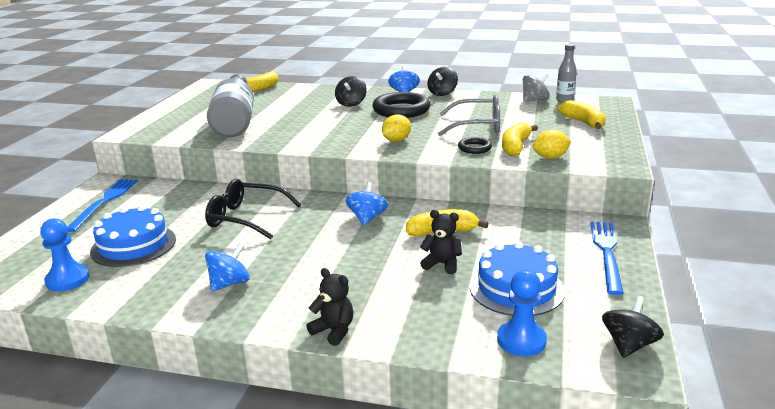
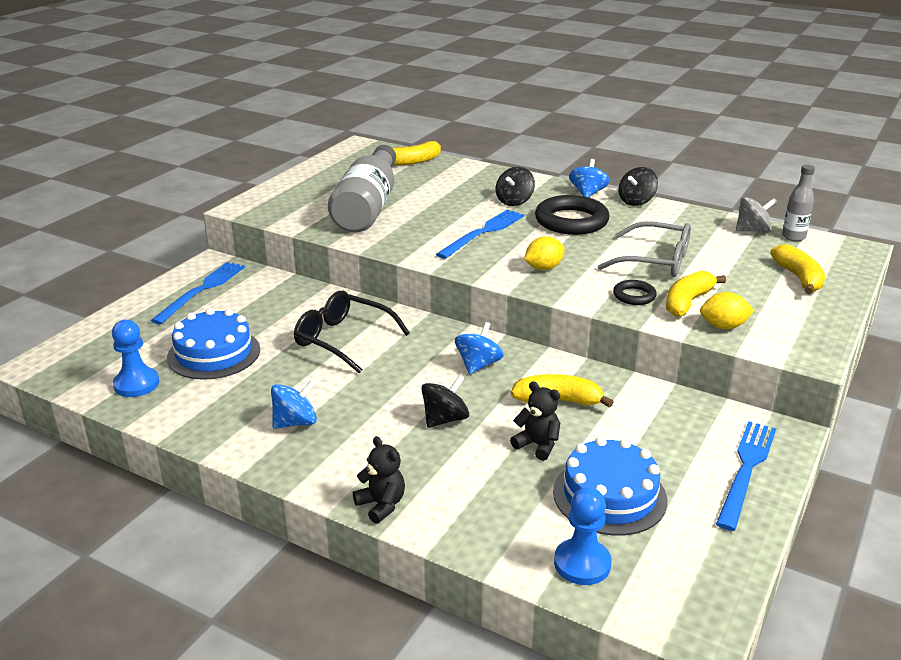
camera: 15 degrees right, 5 degrees up
black spinning top [602,296,664,358] -> black spinning top moved to [421,375,469,428]
none -> blue fork [436,209,524,259]

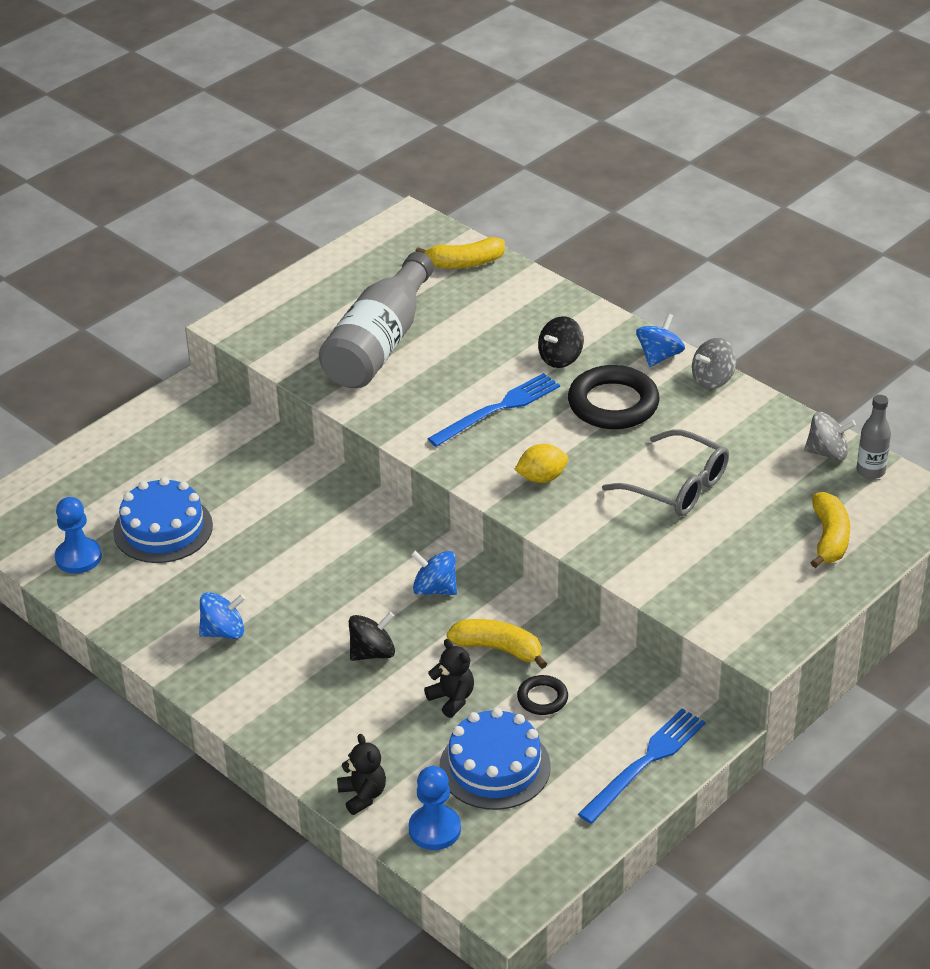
camera: 15 degrees right, 10 degrees up
blue fork [151,262,245,324] -> none
black glasses [294,291,410,374] -> none
black teddy bear [353,436,405,524] -> black teddy bear moved to [337,734,386,815]
blue spinning top [455,322,504,375] -> blue spinning top turned 105 degrees counterclockwise [411,550,457,595]
black ring [613,280,657,305] -> black ring moved to [517,675,568,715]
black spinning top [618,167,658,206] -> grey spinning top [692,338,737,389]
yellow banana [666,270,726,317] -> none
yellow lemon [700,292,754,330] -> none

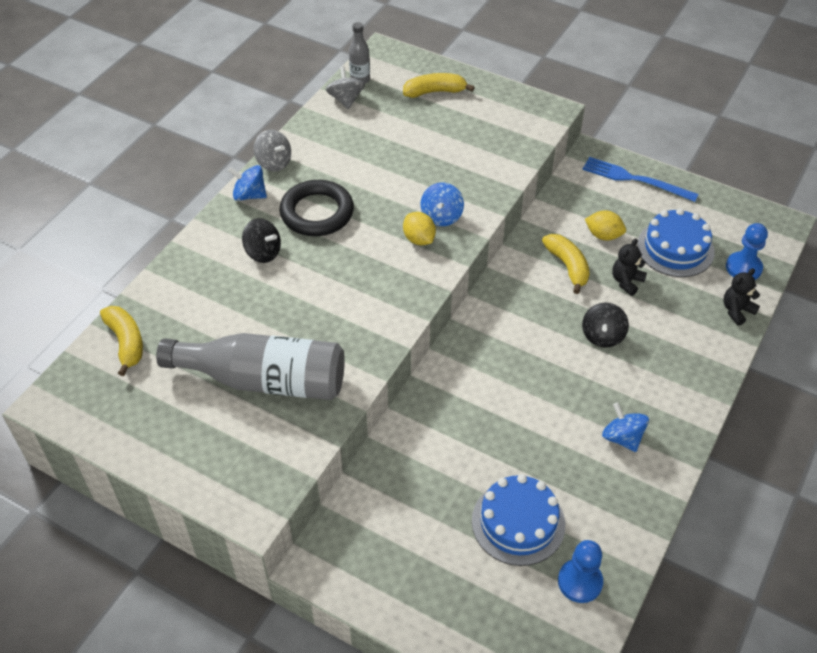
camera: 105 degrees left, 10 degrees up
black spinning top [349,612,395,661] -> black spinning top turned 120 degrees counterclockwise [582,302,629,348]
blue spinning top [411,550,457,595] -> blue spinning top moved to [421,183,464,226]
blue fork [427,373,560,447] -> none
yellow banana [447,619,547,669] -> yellow banana turned 150 degrees clockwise [542,234,590,294]
black ring [517,675,568,715] -> yellow lemon [585,211,626,240]
grey glasses [602,430,729,516] -> none

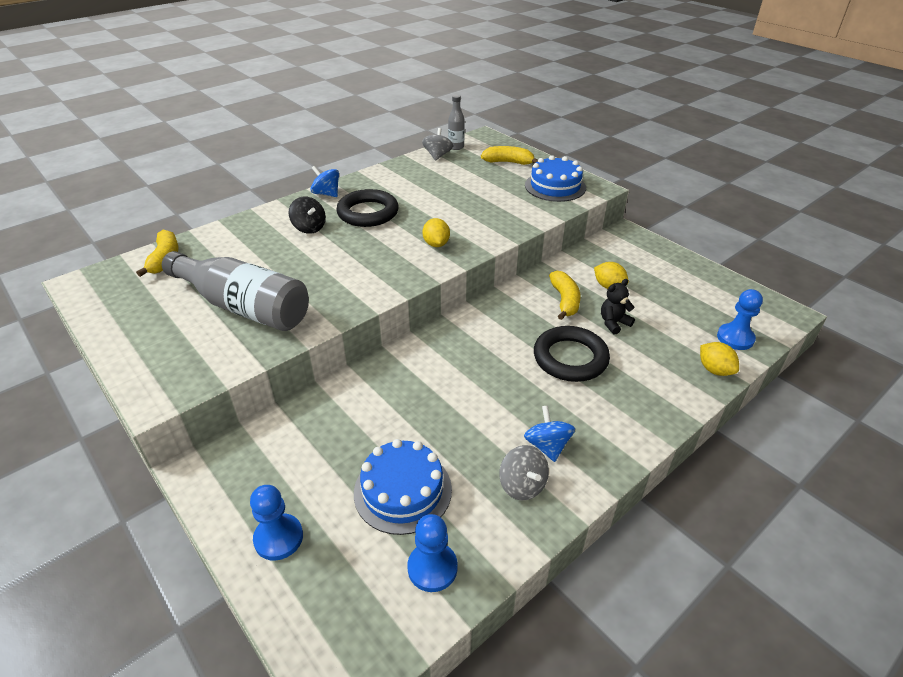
camera: 20 degrees right, 10 degrees down
grey spinning top [254,130,291,172] -> grey spinning top moved to [499,445,549,501]
blue spinning top [421,183,464,226] -> none
blue fork [582,157,699,202] -> none
black spinning top [582,302,629,348] -> black ring [534,326,610,382]
blue cake [637,208,715,277] -> blue cake moved to [525,155,586,202]
black teddy bear [723,268,760,326] -> yellow lemon [700,342,739,376]
none -> blue pawn [250,485,303,561]

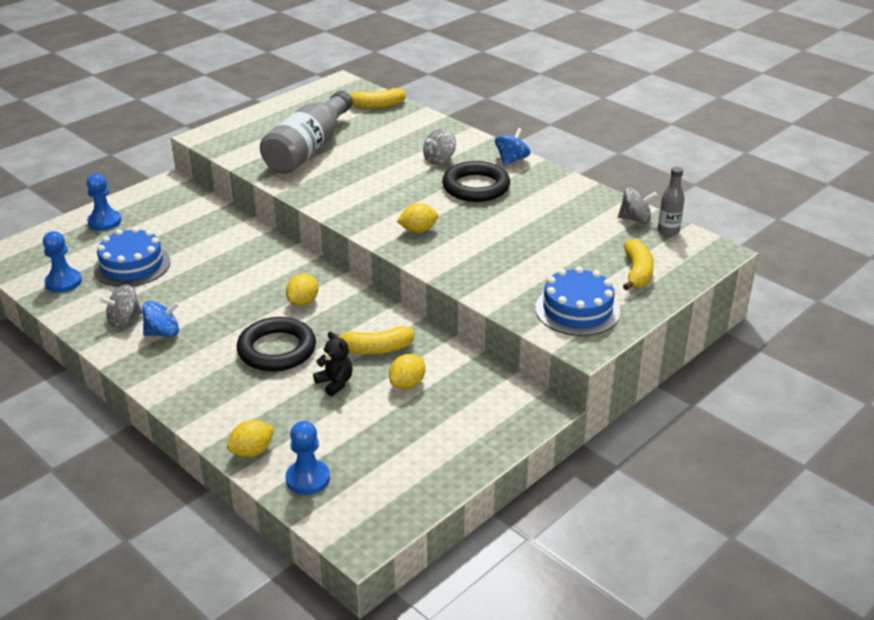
camera: 85 degrees right, 5 degrees down
black spinning top [289,197,326,234] -> grey spinning top [423,128,456,165]
none -> yellow lemon [286,274,319,306]

